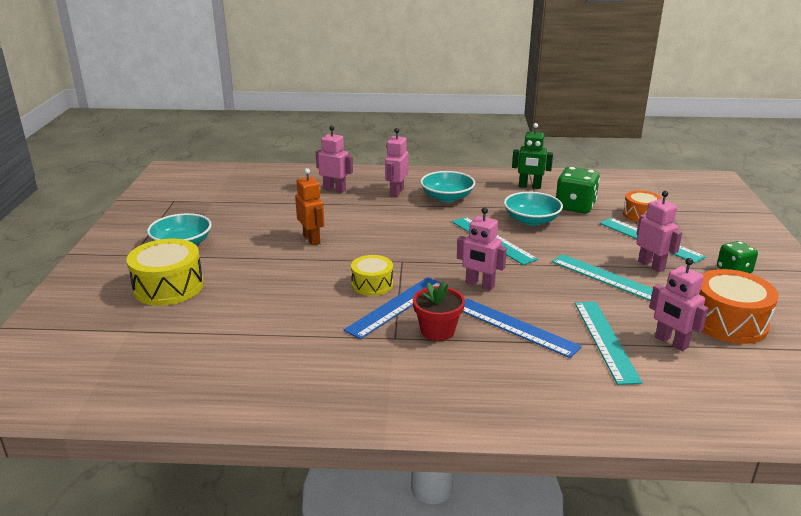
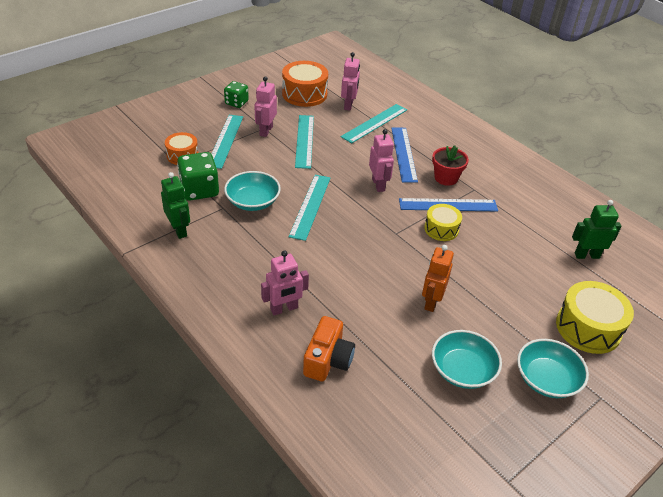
camera: 135 degrees left, 15 degrees up
pink robot [316,126,353,193] -> orange camera [303,316,355,381]
turquoise bowl [420,171,475,202] -> turquoise bowl moved to [432,330,502,389]
none -> green robot [572,200,622,259]

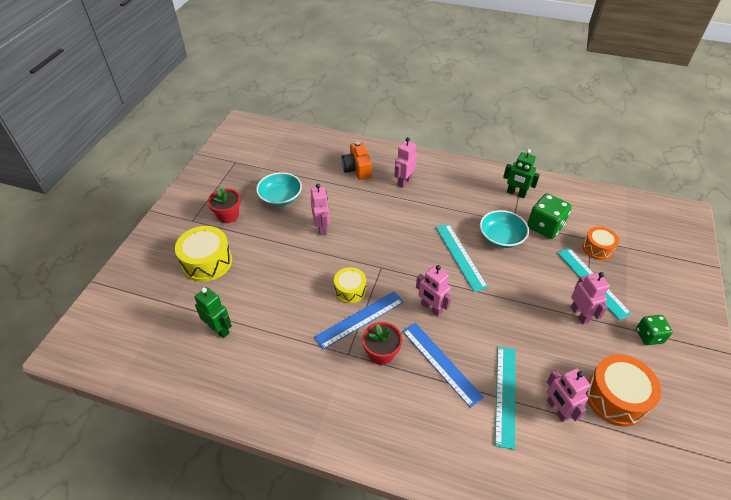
camera: 150 degrees right, 5 degrees up
turquoise ruler [295,115,314,169] -> none
orange robot [422,245,454,312] -> pink robot [311,184,330,235]
turquoise bowl [517,339,589,398] -> red flower pot [207,188,241,223]
green robot [572,200,622,259] -> green robot turned 105 degrees counterclockwise [195,287,232,338]

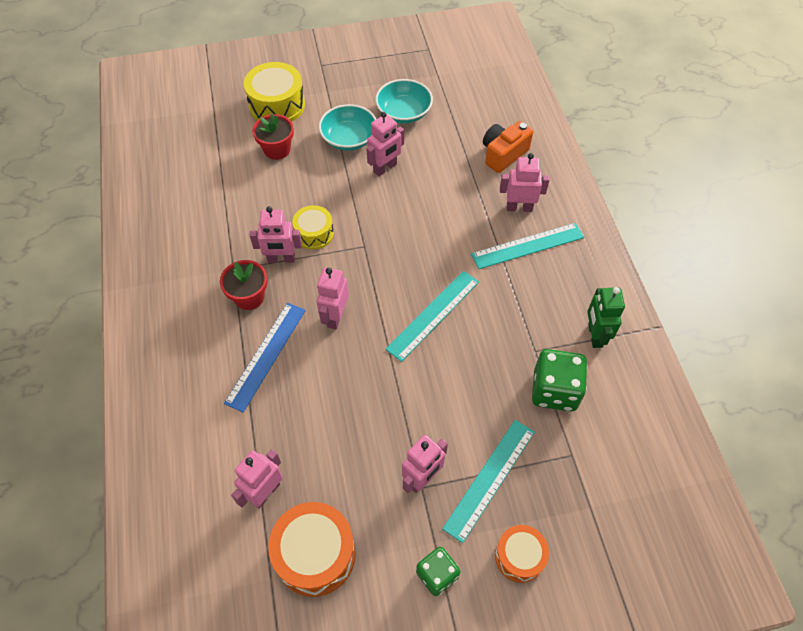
camera: 60 degrees right, 10 degrees up
green robot [195,287,232,338] -> none
red flower pot [207,188,241,223] -> red flower pot moved to [252,114,294,160]
blue ruler [314,291,404,350] -> pink robot [249,206,302,263]
turquoise bowl [480,210,529,248] -> turquoise bowl moved to [319,104,376,151]
turquoise ruler [495,346,516,450] -> turquoise ruler moved to [471,223,584,269]
orange drum [582,227,619,260] -> orange drum moved to [495,525,549,583]

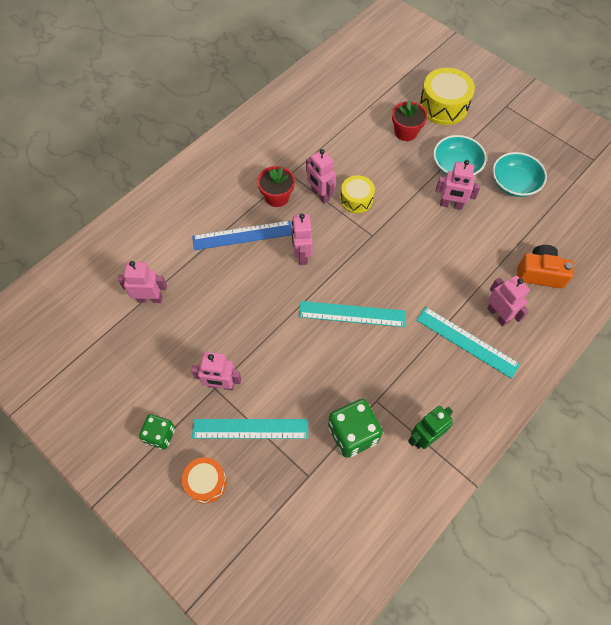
camera: 55 degrees right, 5 degrees up
orange drum [268,502,356,597] -> none
pink robot [317,267,349,329] -> pink robot turned 75 degrees counterclockwise [292,213,313,265]

